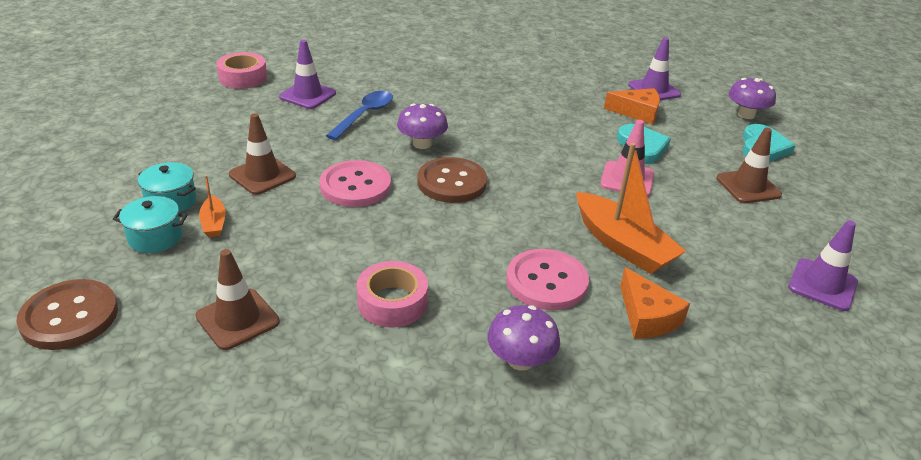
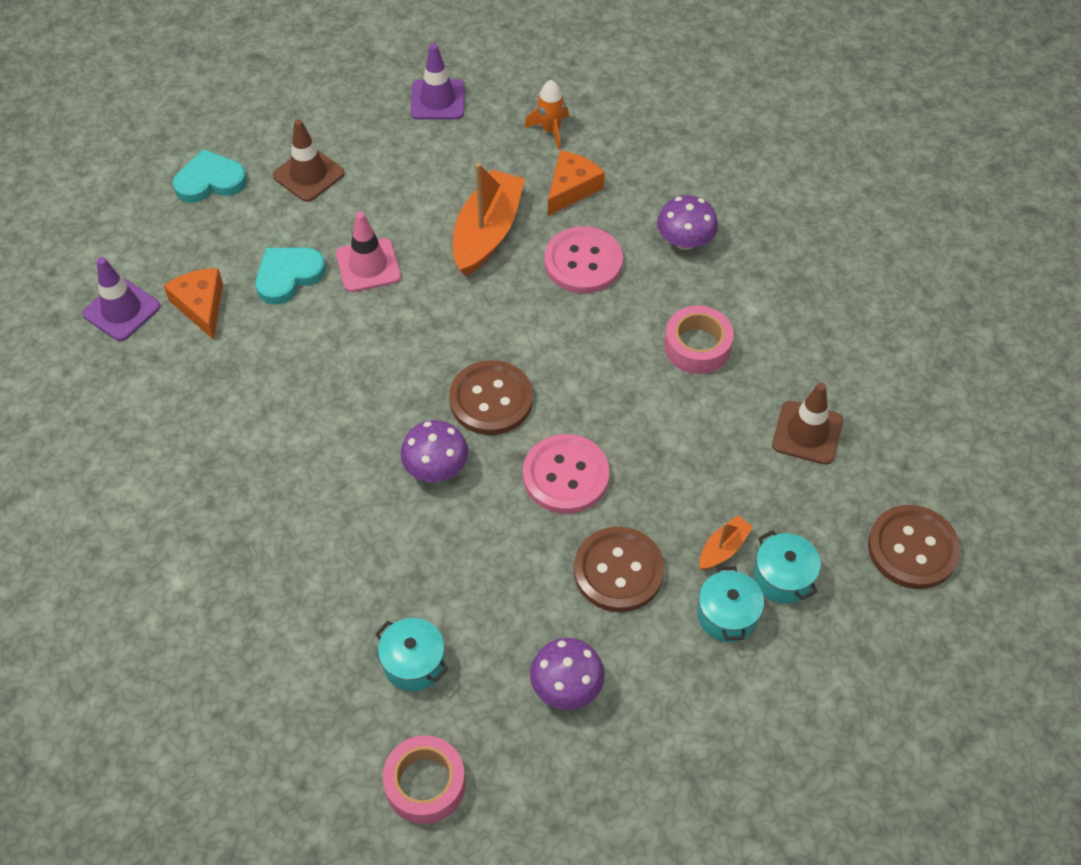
camera: 120 degrees left, 20 degrees up
brown traffic cone [229,113,296,195] -> brown button [574,527,665,612]
purple traffic cone [279,40,336,109] -> turquoise pot [375,618,449,691]
blue spoon [326,91,393,140] -> none
purple mushroom [728,78,776,119] -> purple mushroom moved to [530,638,605,710]
none -> orange rocket [525,80,569,149]

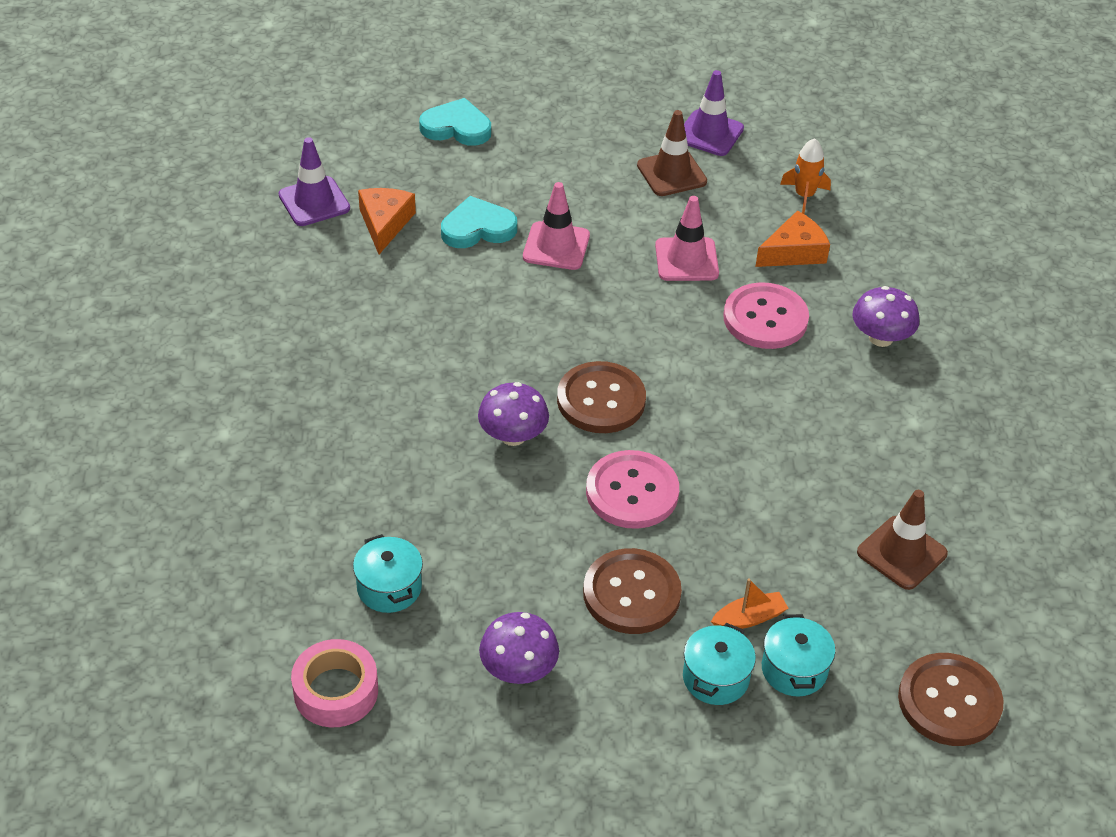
camera: 25 degrees right, 10 degrees down
brown traffic cone [273,119,345,202] -> brown traffic cone moved to [637,110,707,196]
orange boat [453,163,525,276] -> pink traffic cone [655,196,719,281]
pink tape [664,306,734,374] -> none

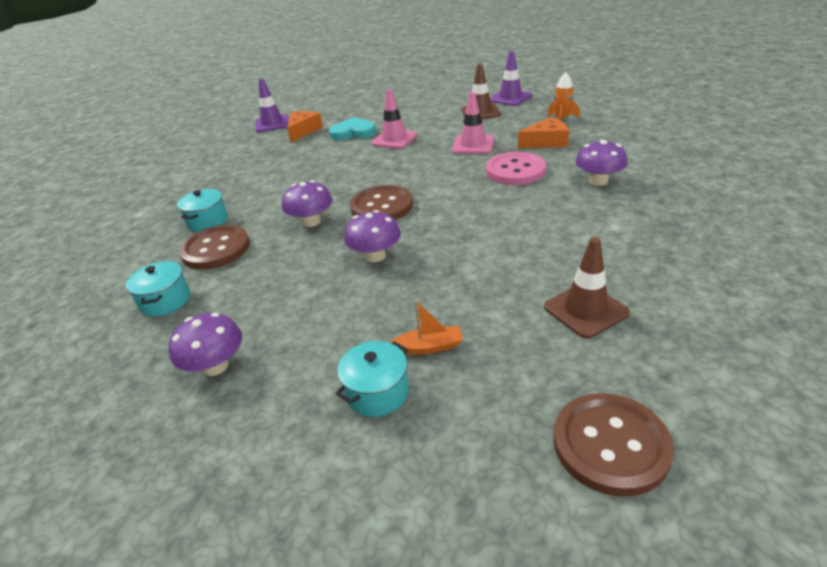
camera: 20 degrees right, 10 degrees down
pink tape [291,639,378,727] -> none
turquoise heart [419,98,491,146] -> none
brown button [583,548,682,634] -> brown button moved to [179,225,250,270]
pink button [586,450,679,529] -> purple mushroom [344,210,401,262]
turquoise pot [762,614,835,697] -> turquoise pot moved to [177,189,228,232]

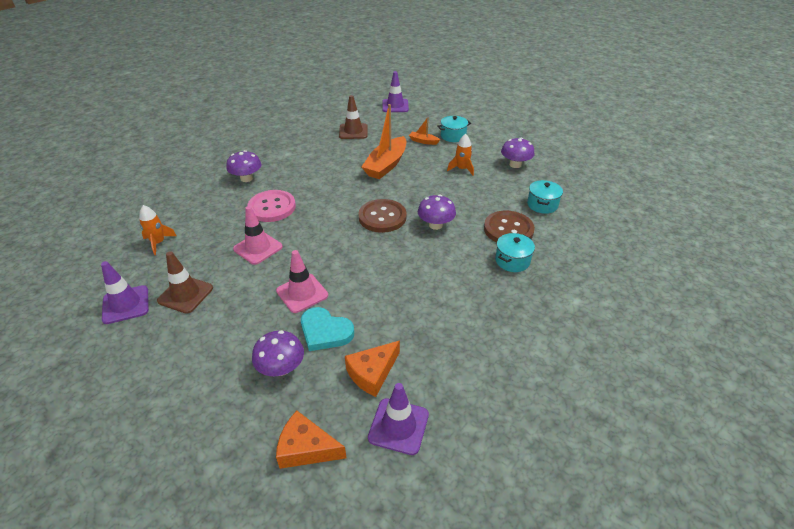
camera: 155 degrees left, 5 degrees up
purple mushroom [344,210,401,262] -> purple mushroom moved to [252,330,304,376]
orange cheese [518,117,569,148] -> orange cheese moved to [276,411,346,469]
brown button [554,393,674,496] -> purple traffic cone [382,71,409,112]
none -> orange boat [361,104,406,179]
none -> orange rocket [447,134,474,176]

